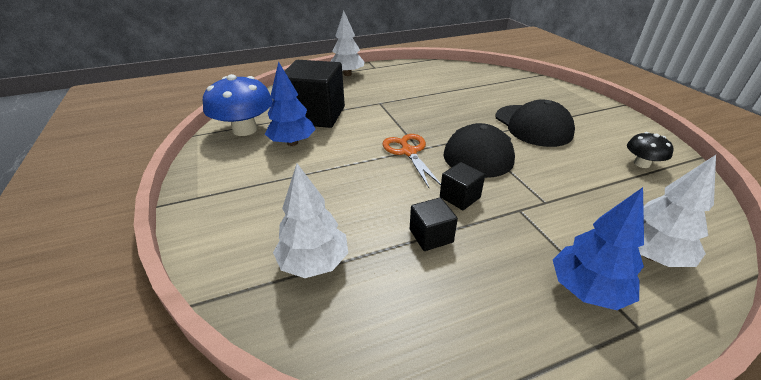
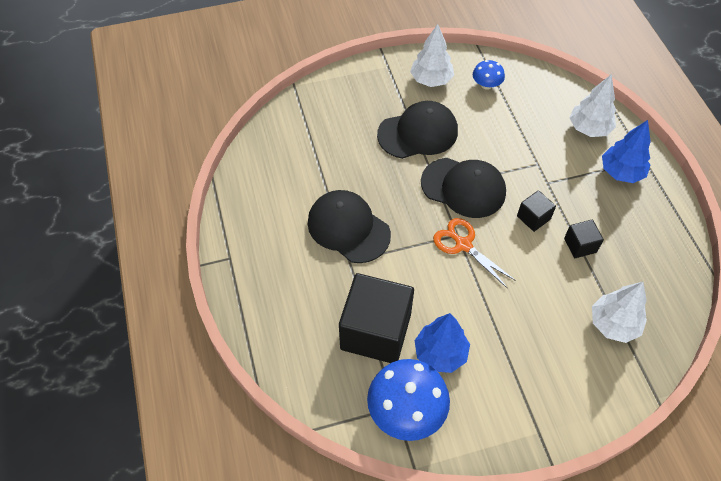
camera: 85 degrees left, 20 degrees up
white tree [330,10,365,76] -> white tree moved to [410,24,454,87]
orange scissors [382,134,441,188] -> orange scissors turned 60 degrees clockwise [433,218,516,288]
black mushroom [627,132,673,168] -> blue mushroom [473,60,505,90]
none -> black cap [308,190,391,263]

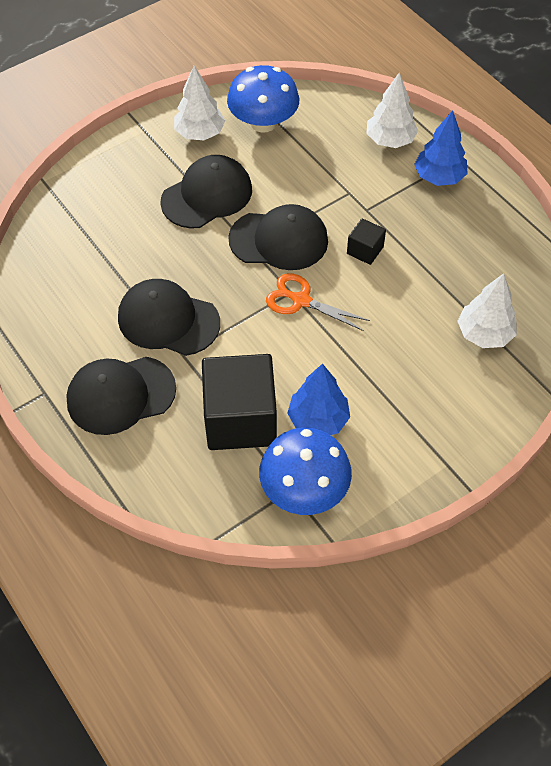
camera: 20 degrees left, 0 degrees up
blue mushroom [473,60,505,90] -> blue mushroom [227,65,299,133], size x1.91
black cube [564,220,604,258] -> none
none -> black cap [66,357,176,435]

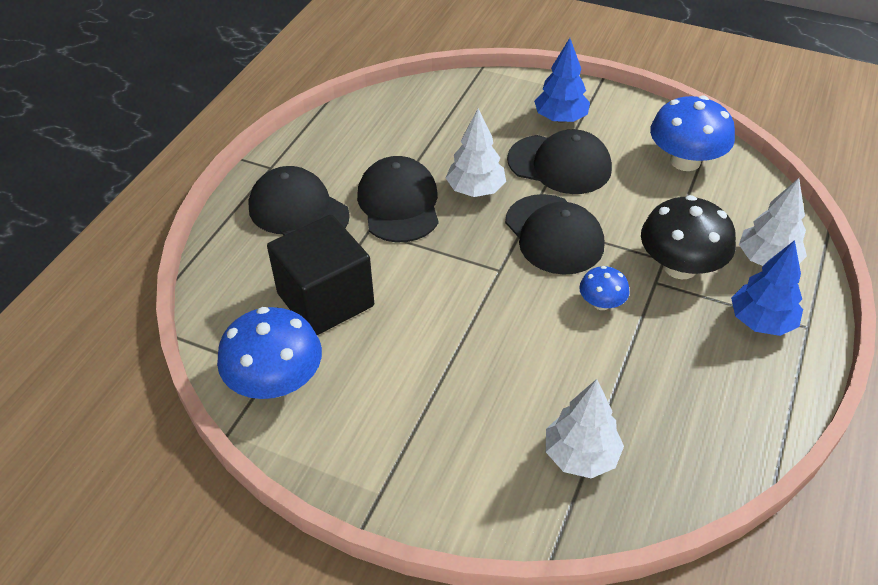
camera: 60 degrees right, 10 degrees down
white tree [174,66,225,140] -> white tree moved to [446,108,506,197]
orange scissors [266,273,370,331] -> none
blue tree [287,364,350,435] -> blue tree moved to [534,38,590,123]
black cube [347,218,386,265] -> blue mushroom [579,266,630,310]
none -> black mushroom [641,195,736,279]

